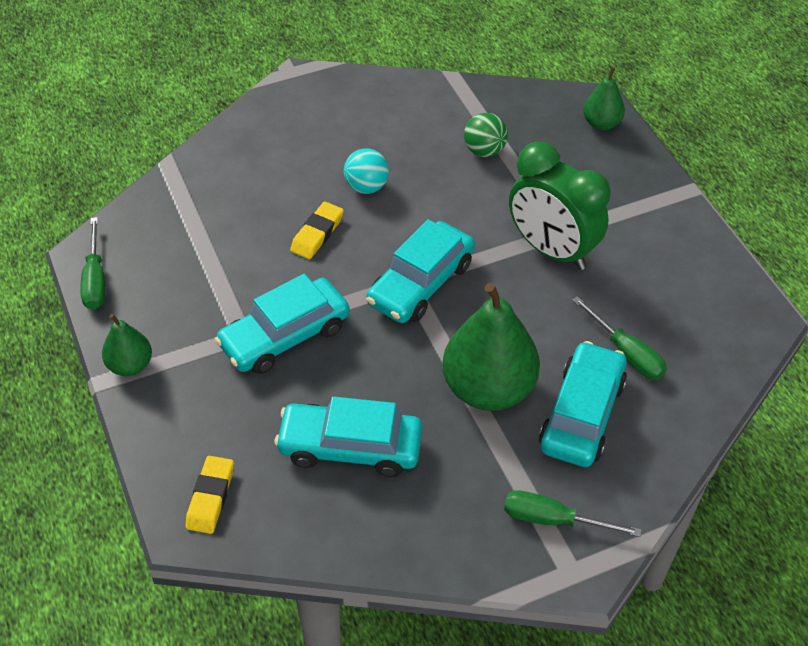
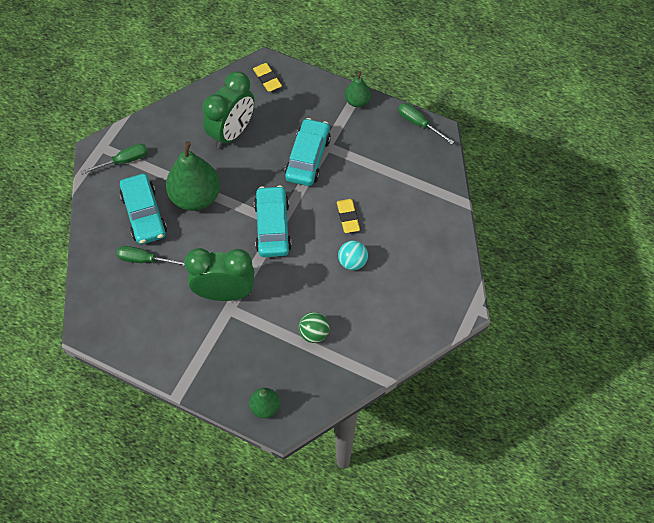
camera: 140 degrees right, 10 degrees up
turquoise car [275,396,423,477] -> green clock [203,71,255,149]

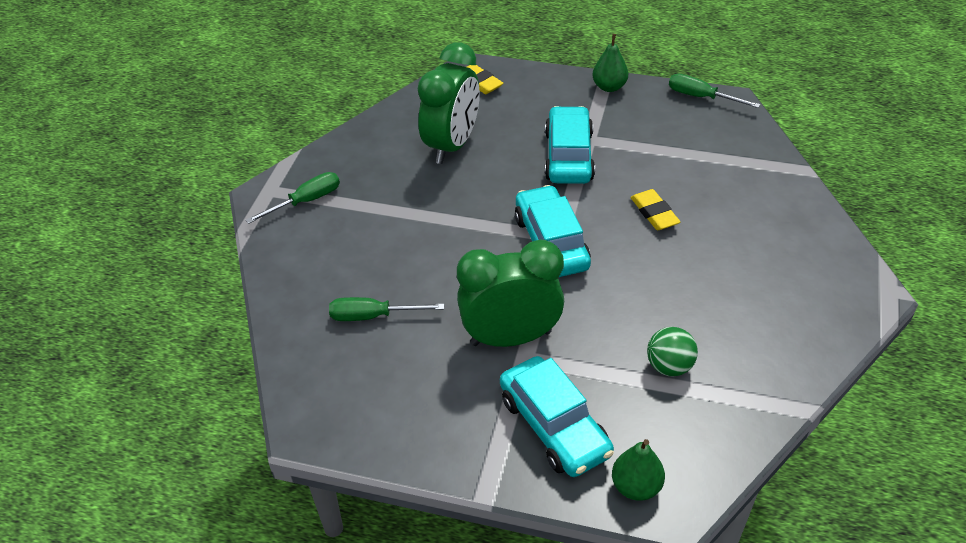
camera: 10 degrees left, 15 degrees down
turquoise car [120,174,167,244] -> turquoise car moved to [500,356,614,477]
green pear [166,141,220,211] -> none
turquoise ball [338,241,368,270] -> none

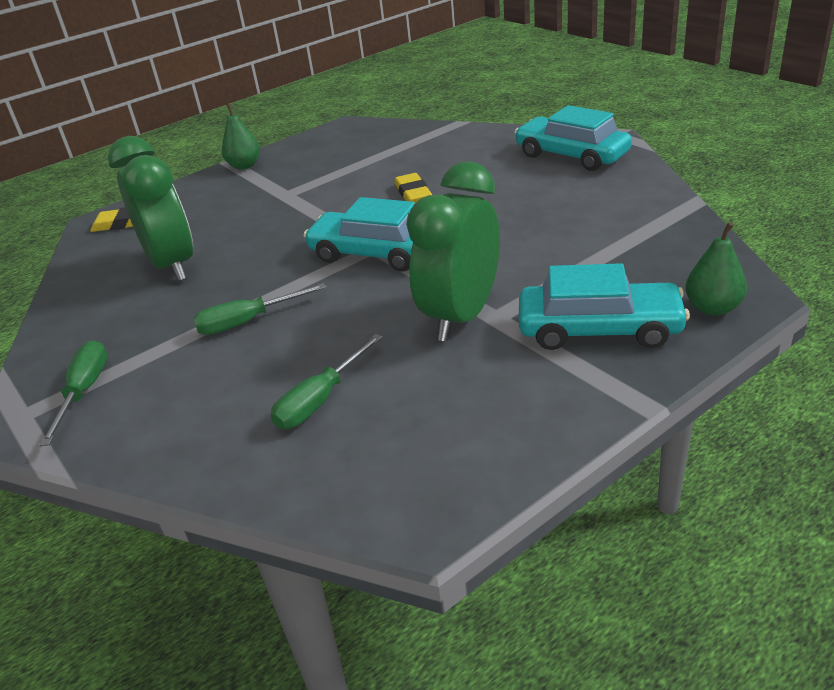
camera: 50 degrees left, 10 degrees down
turquoise car [545,106,595,184] -> turquoise car moved to [514,105,632,171]
yellow eraser [630,189,680,230] -> yellow eraser turned 60 degrees clockwise [394,173,432,203]
green ball [647,327,698,377] -> none
green screwdriver [669,74,760,108] -> green screwdriver moved to [193,283,327,335]

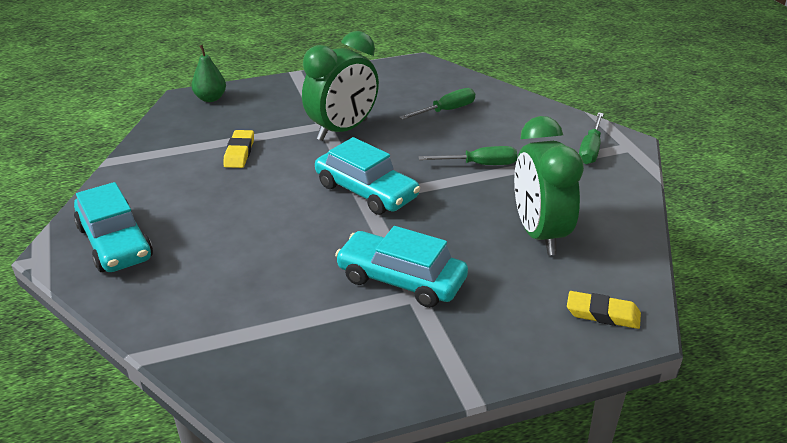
camera: 165 degrees left, 0 degrees up
green pear [222,103,260,170] -> none
yellow eraser [394,173,432,203] -> yellow eraser moved to [223,130,254,168]
turquoise car [519,263,690,350] -> turquoise car moved to [335,226,468,308]

